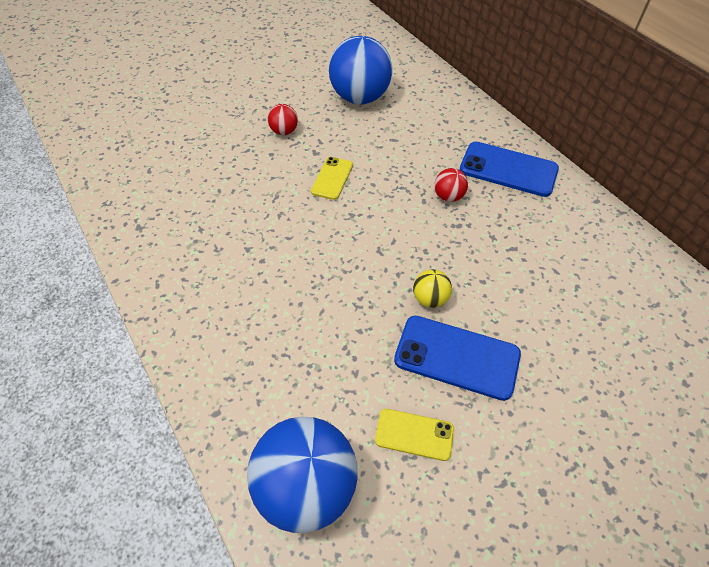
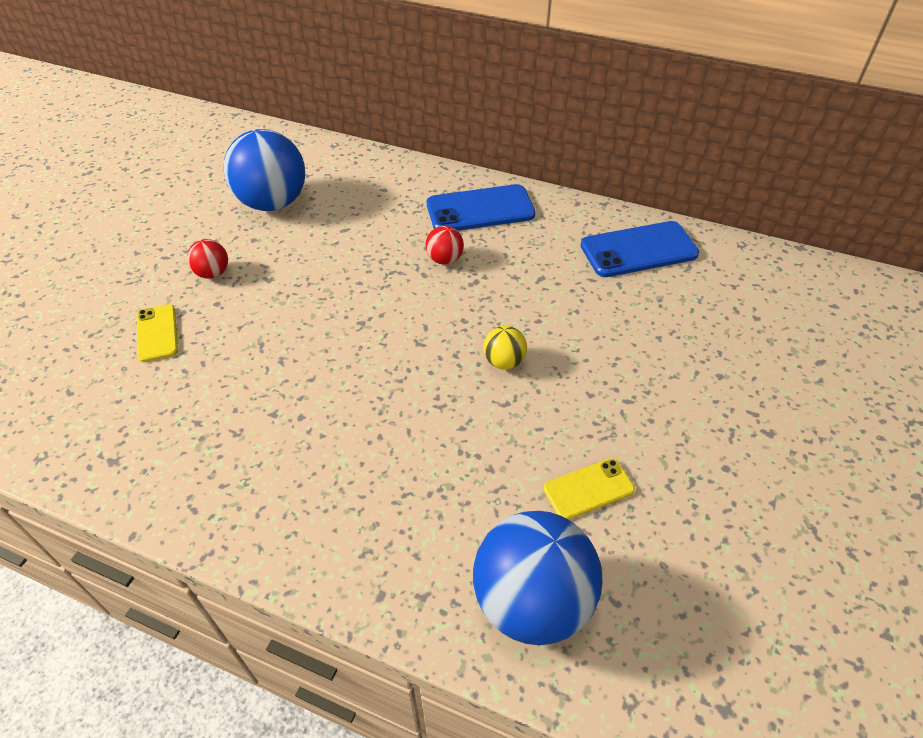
camera: 35 degrees left, 5 degrees down
yellow phone [311,157,353,200] -> yellow phone moved to [137,304,178,362]
blue phone [394,316,521,401] -> blue phone moved to [580,221,699,277]

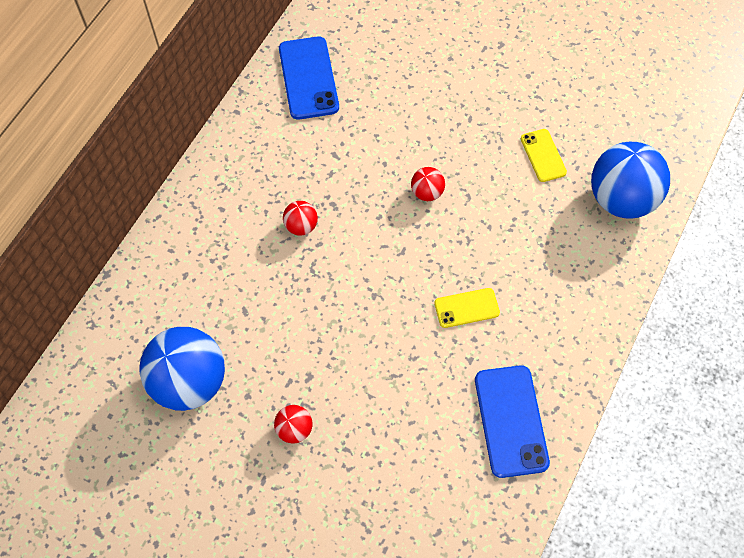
camera: 85 degrees left, 15 degrees up
yellow phone [137,304,178,362] -> yellow phone moved to [434,288,500,328]
blue phone [427,184,535,231] -> blue phone moved to [475,365,550,478]
yellow ball [483,326,527,370] -> red ball [411,167,445,201]

